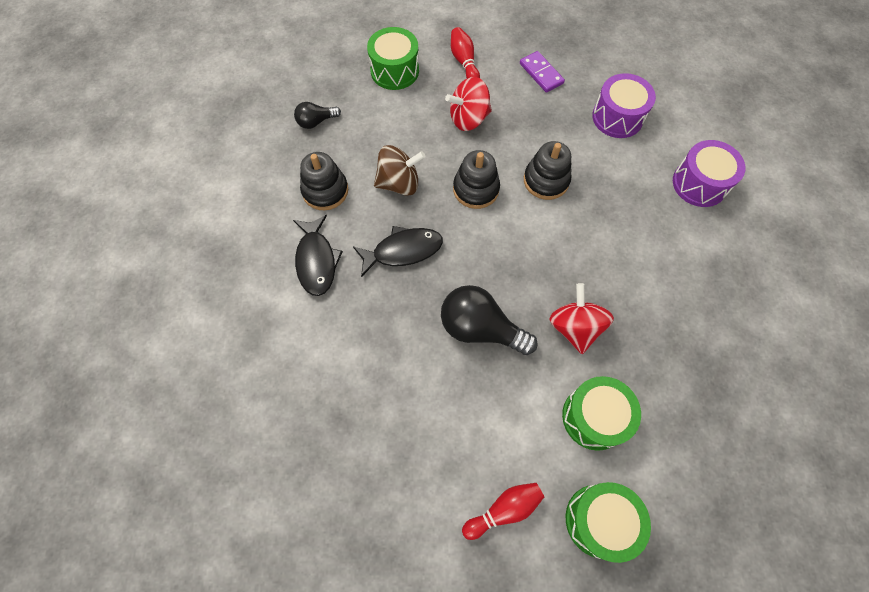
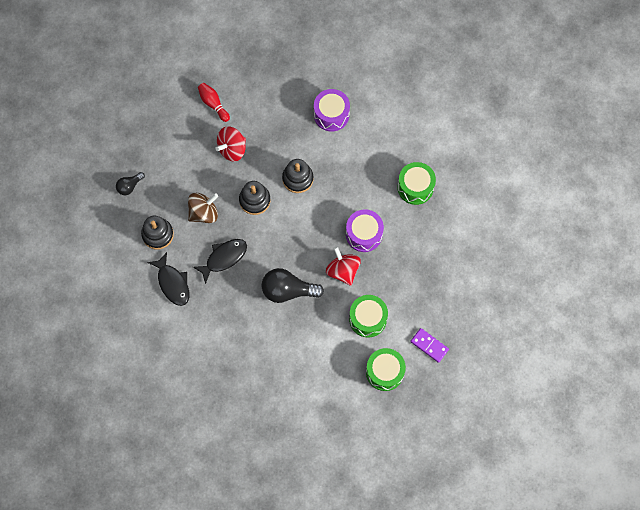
camera: 20 degrees left, 5 degrees up
green drum [367,27,419,90] -> green drum moved to [397,162,436,205]
red bowling pin [462,483,544,540] -> none
purple domino [520,51,565,92] -> purple domino moved to [410,328,449,363]
purple drum [673,140,745,207] -> purple drum moved to [346,209,384,252]

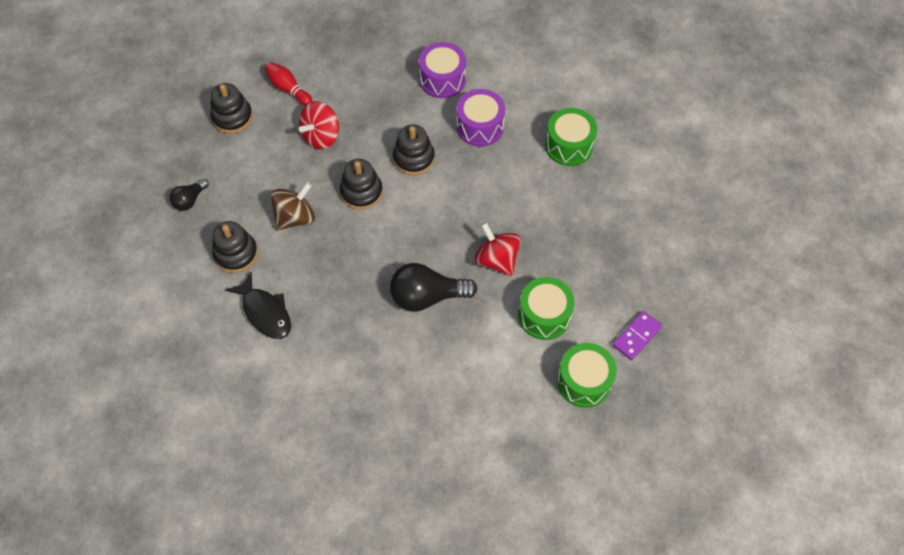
camera: 10 degrees left, 10 degrees down
black fish [193,239,247,284] -> none
purple drum [346,209,384,252] -> purple drum moved to [456,89,505,147]
purple domino [410,328,449,363] -> purple domino turned 75 degrees counterclockwise [612,311,662,360]
none -> black stacking toy [211,83,253,133]

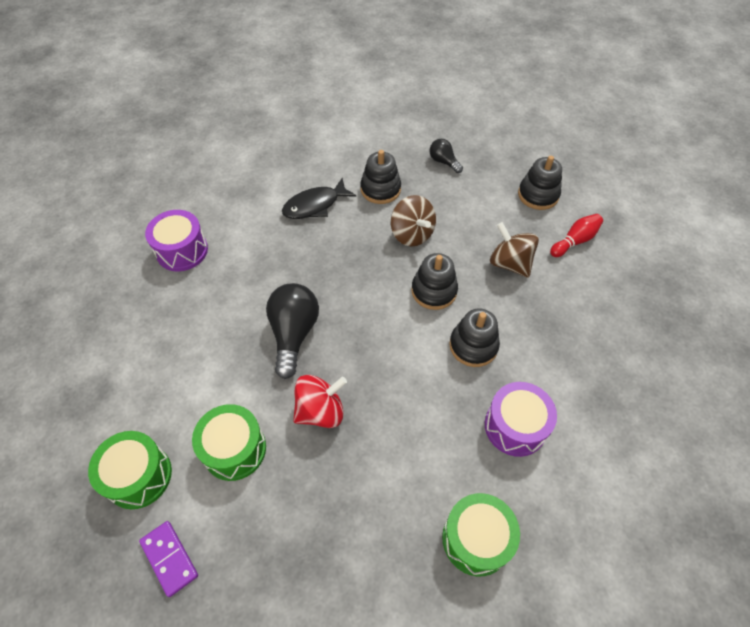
camera: 100 degrees right, 5 degrees down
red spinning top [299,101,339,149] -> brown spinning top [490,222,539,278]
purple drum [419,42,466,98] -> purple drum moved to [145,210,208,271]

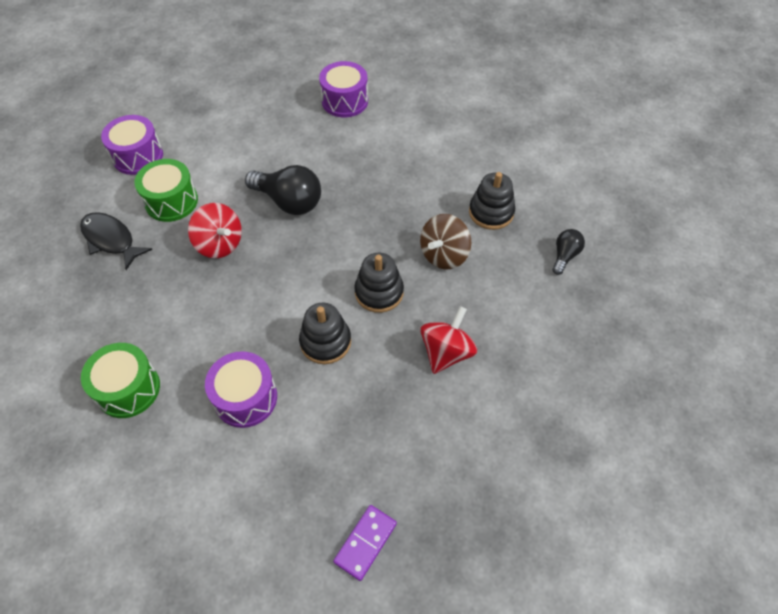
camera: 70 degrees right, 0 degrees up
green drum [88,431,172,509] -> purple drum [101,115,163,175]
purple domino [139,521,198,597] -> purple domino moved to [333,505,397,581]
black light bulb [266,283,319,379] -> black light bulb turned 45 degrees clockwise [245,165,321,215]
black fish [282,178,356,219] -> black fish moved to [80,212,153,270]
brown spinning top [490,222,539,278] -> red spinning top [420,306,477,374]
black stacking toy [518,156,562,210] -> none
red bowling pin [550,214,603,257] -> none

